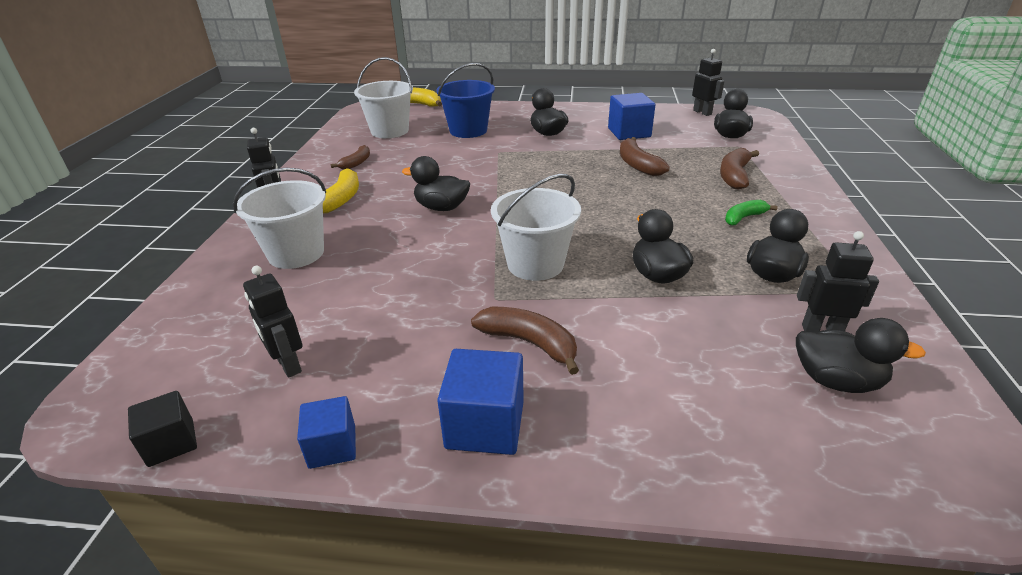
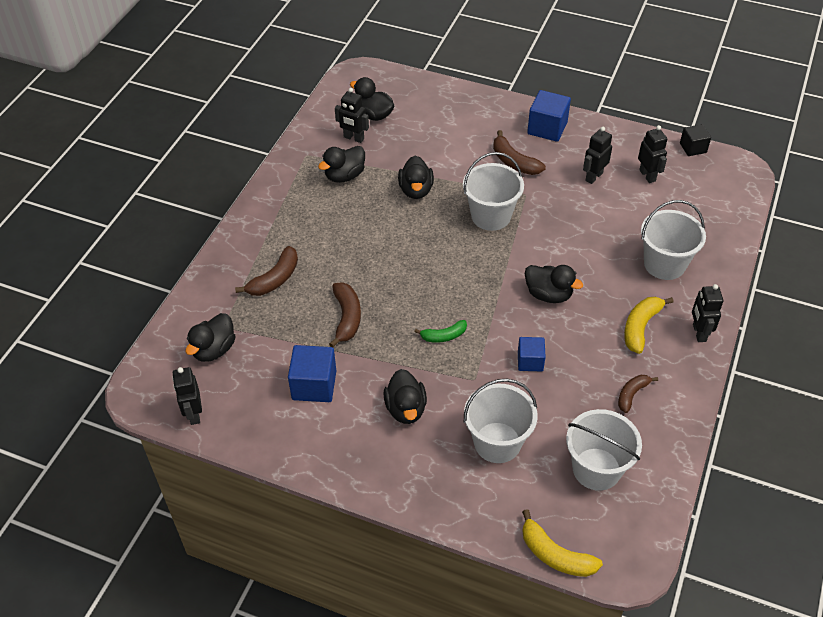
camera: 165 degrees left, 15 degrees up
blue cube [297,396,356,469] -> blue cube moved to [518,337,546,371]
blue bucket [436,63,495,138] -> white bucket [464,379,538,463]
green banana [725,200,778,226] -> green banana moved to [414,320,467,343]
none -> black robot [583,127,612,184]

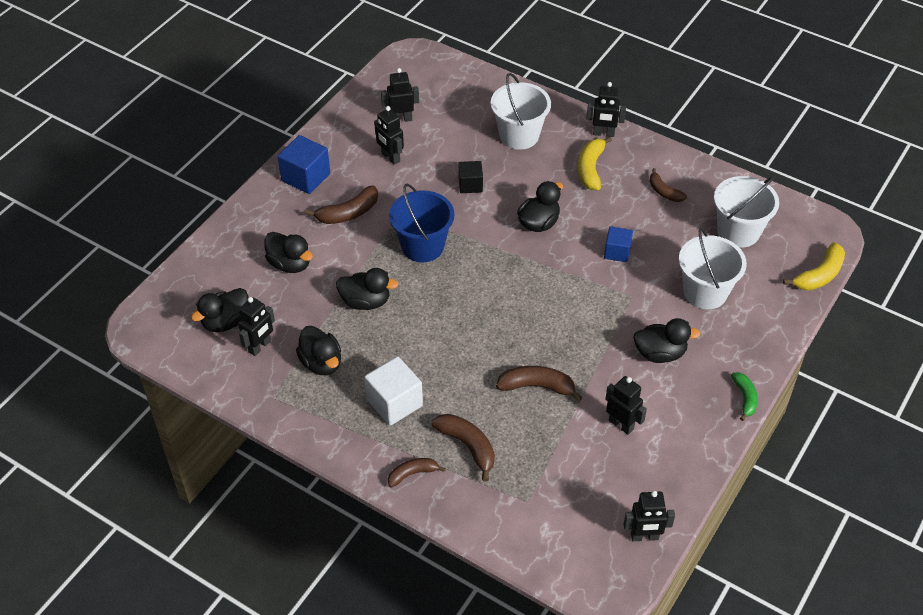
camera: 80 degrees left, 0 degrees up
black duck [185,313,236,362] -> black duck moved to [264,232,313,273]
blue cube [288,345,336,402] -> black robot [605,376,647,435]
green banana [414,320,467,343] -> green banana moved to [731,372,758,421]
white bucket [463,152,524,231] -> blue bucket [389,184,454,262]
yellow banana [624,297,673,354] -> yellow banana turned 60 degrees clockwise [578,136,612,190]
black cube [680,124,711,156] -> black cube moved to [458,161,483,193]
none -> white cube [364,356,423,426]
none -> brown banana [388,458,446,488]

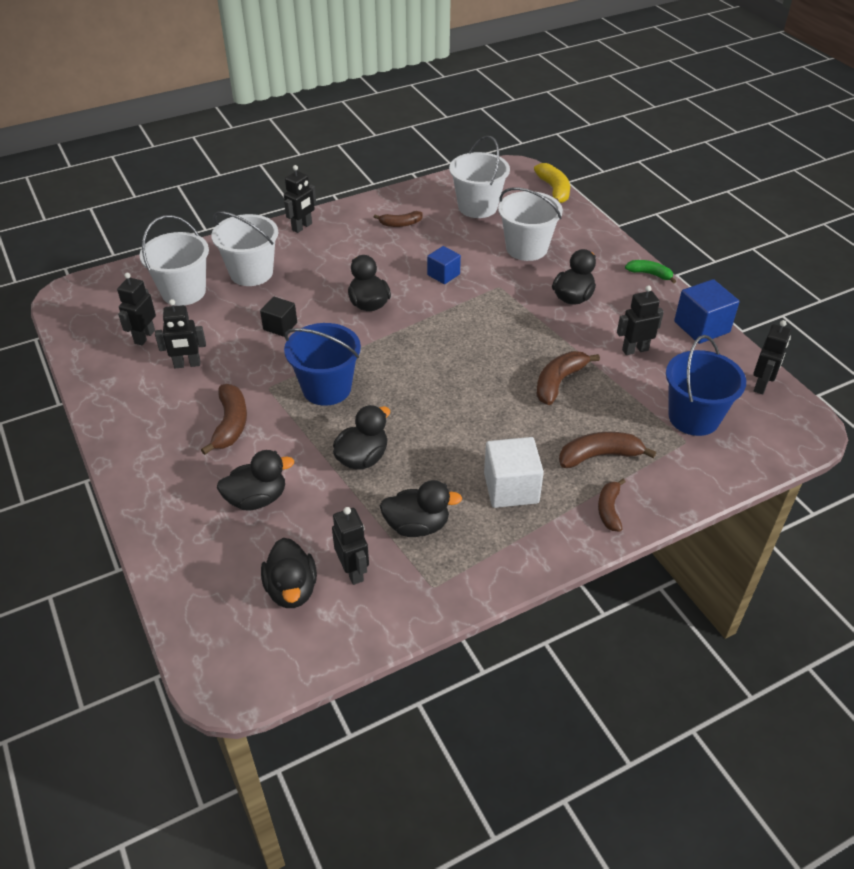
camera: 60 degrees left, 5 degrees down
blue cube [278,135,330,194] -> blue cube moved to [674,279,739,344]
yellow banana [578,136,612,190] -> none
none -> white bucket [140,215,209,306]
none -> blue bucket [666,335,746,436]

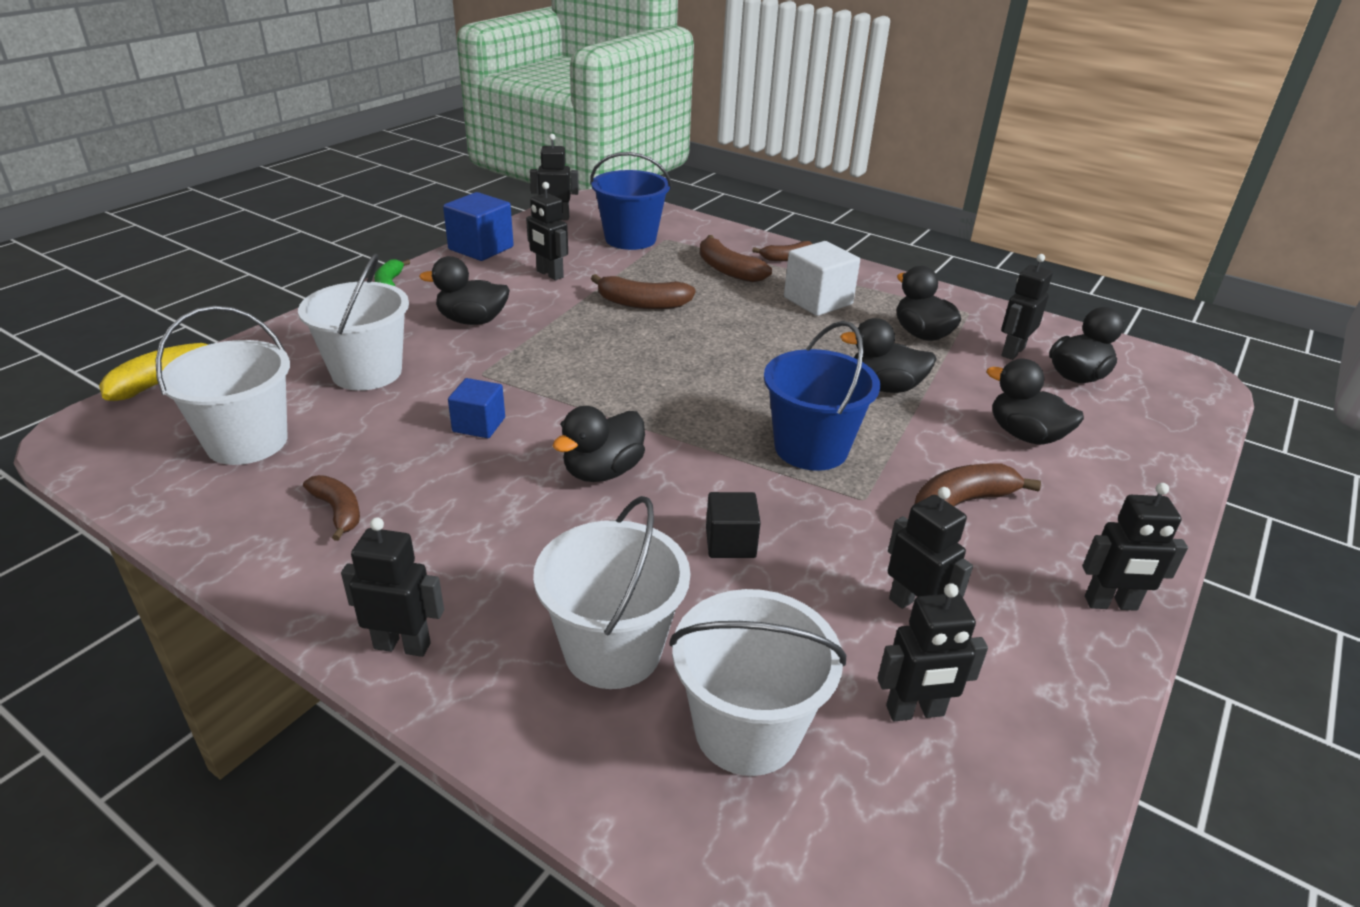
camera: 120 degrees left, 10 degrees down
none -> black robot [1083,483,1188,611]

